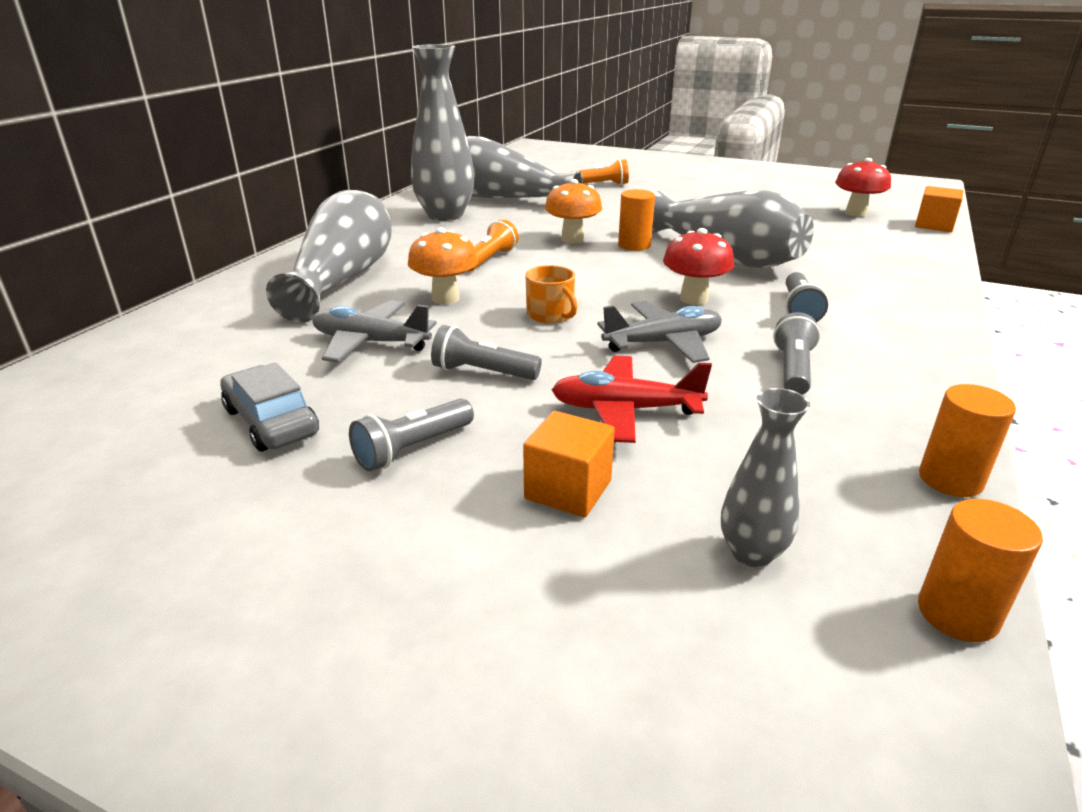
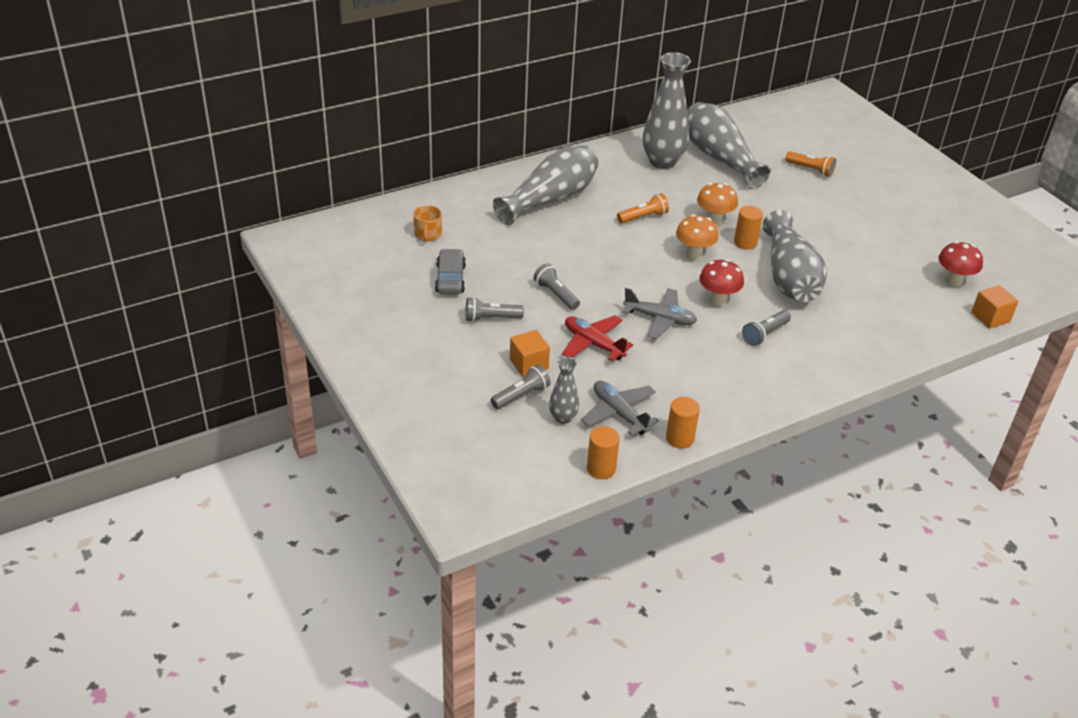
camera: 35 degrees right, 10 degrees up
grey plane [312,300,437,363] -> grey plane moved to [581,381,659,436]
orange mushroom [408,227,478,304] -> orange mushroom moved to [676,214,719,260]
orange mug [525,265,577,324] -> orange mug moved to [413,205,442,242]
grey flashlight [773,312,820,395] -> grey flashlight moved to [491,364,551,409]

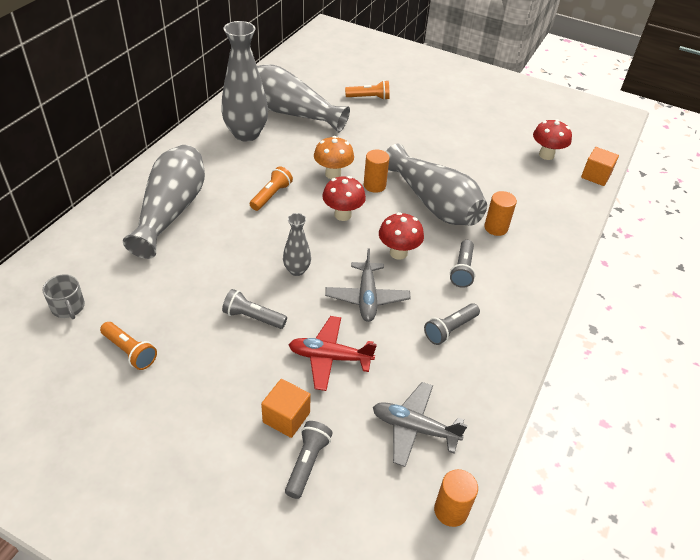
camera: 35 degrees left, 5 degrees up
orange mug [413,205,442,242] -> grey mug [42,274,85,319]
grey car [435,249,466,294] -> orange flashlight [100,322,157,370]
grey flashlight [465,297,524,322] -> grey flashlight moved to [424,303,480,345]
grey vase [549,357,579,424] -> grey vase moved to [283,213,311,276]
grey plane [622,288,697,339] -> grey plane turned 105 degrees clockwise [325,248,411,322]
orange cylinder [666,397,700,449] -> orange cylinder moved to [484,191,517,236]
orange mushroom [676,214,719,260] -> red mushroom [322,176,366,221]

